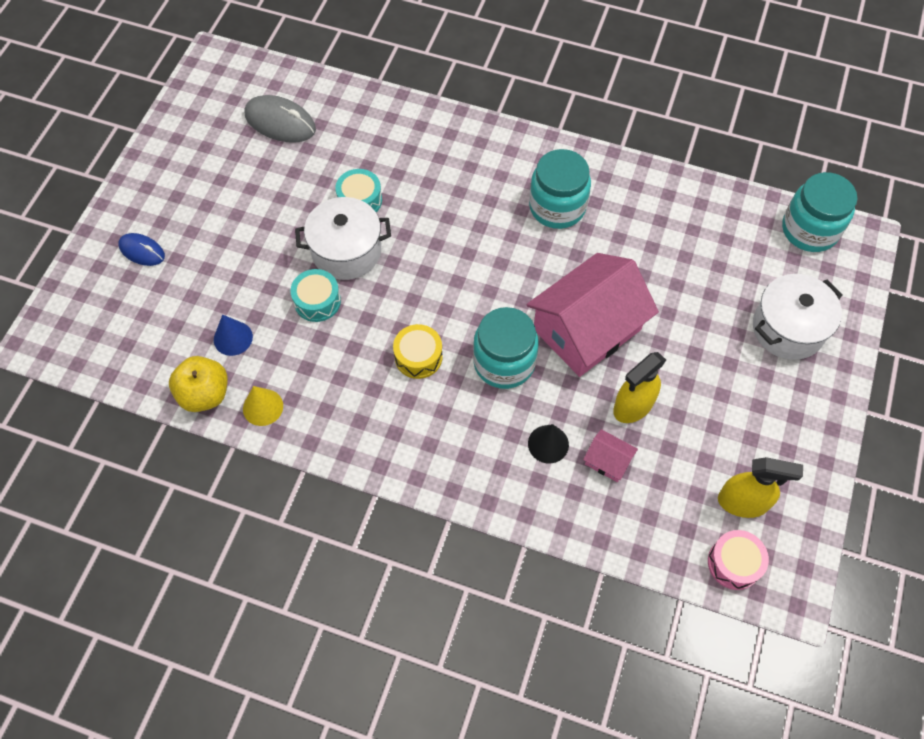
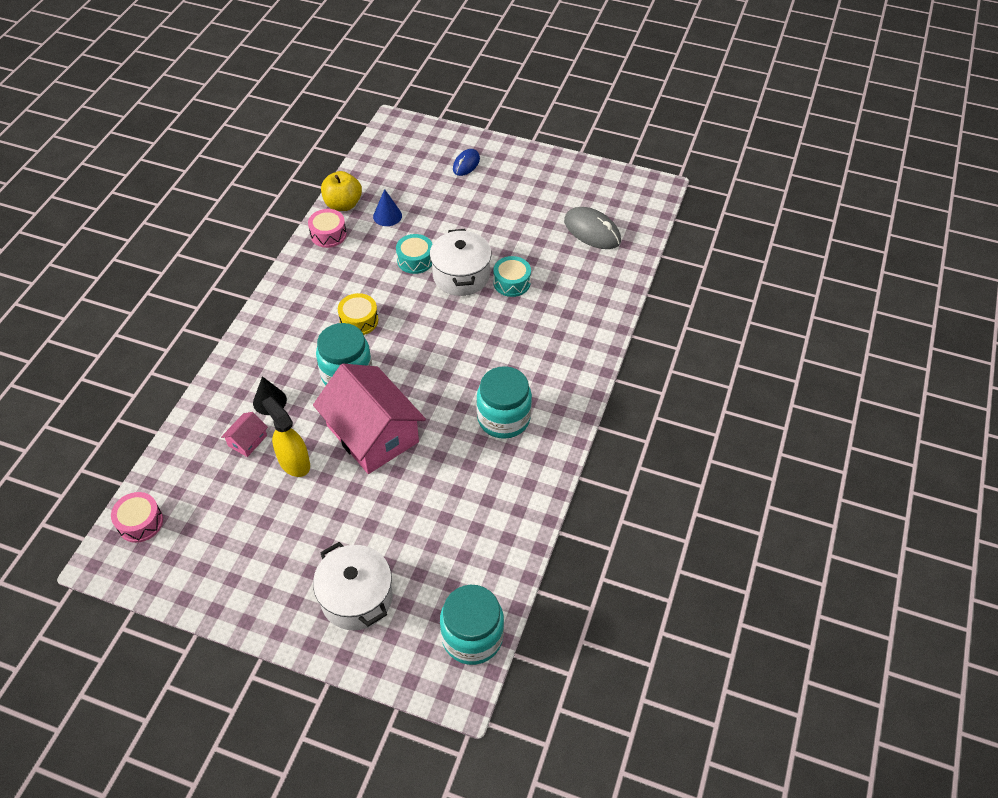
camera: 90 degrees right, 10 degrees down
yellow cone [243,386,283,426] -> pink drum [308,209,347,248]
grey mouse [245,95,316,143] -> grey mouse turned 75 degrees counterclockwise [564,207,621,249]
yellow spray bottle [718,457,803,518] -> none

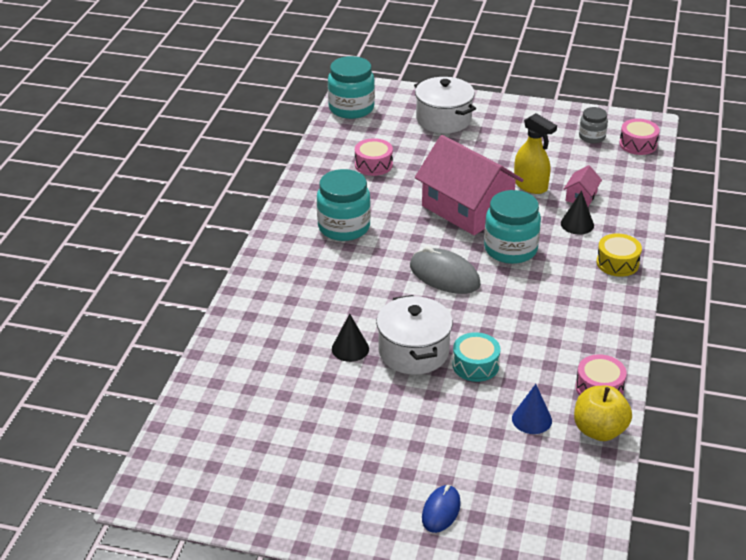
camera: 175 degrees right, 15 degrees down
yellow drum [338,293,378,335] -> yellow drum moved to [596,234,642,277]
turquoise drum [493,256,531,297] -> black cone [332,314,369,362]
grey mouse [564,207,621,249] -> grey mouse moved to [410,246,481,294]
none -> pink drum [355,138,393,176]
none -> grey jar [579,107,608,143]

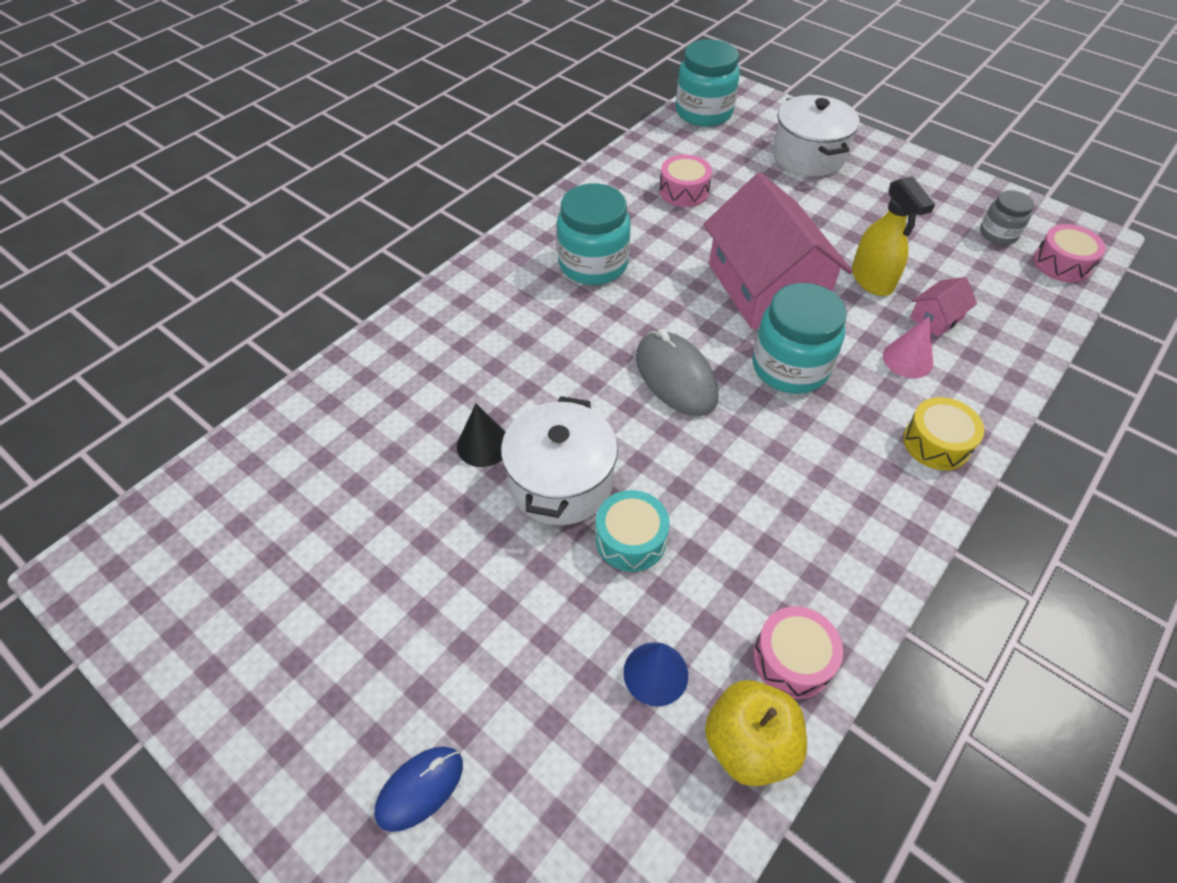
camera: 25 degrees right, 15 degrees up
black cone [561,191,594,235] -> pink cone [883,316,933,378]

